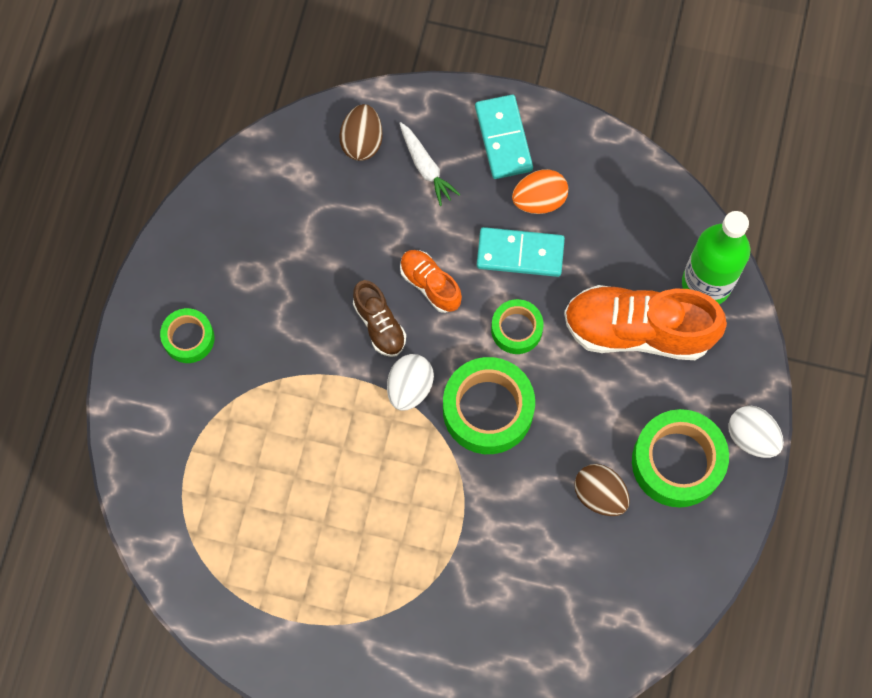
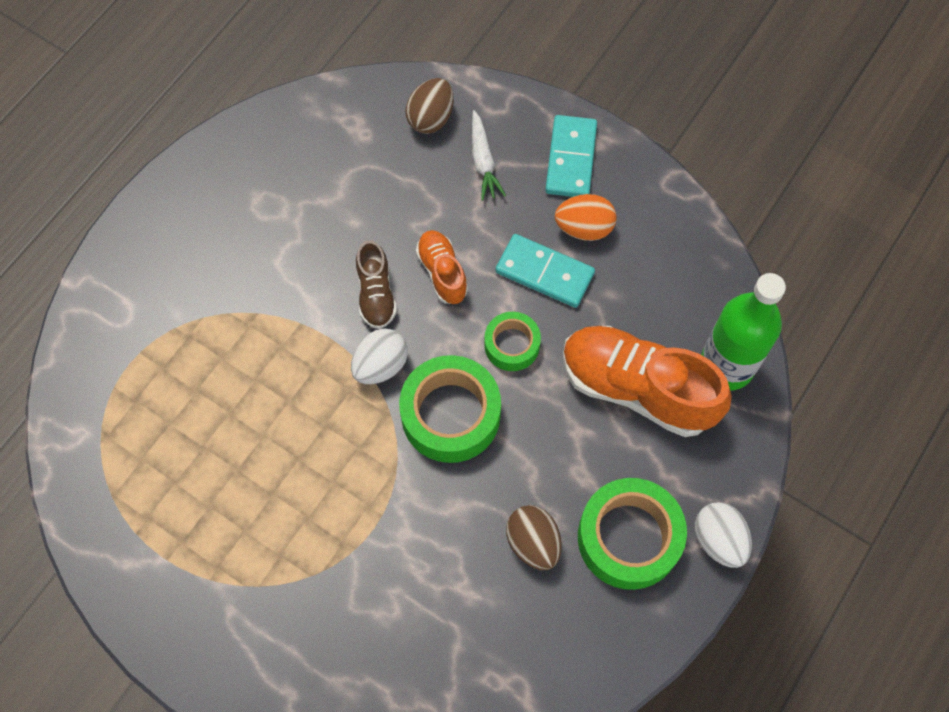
camera: 20 degrees right, 5 degrees down
green tape [160,308,215,363] -> none

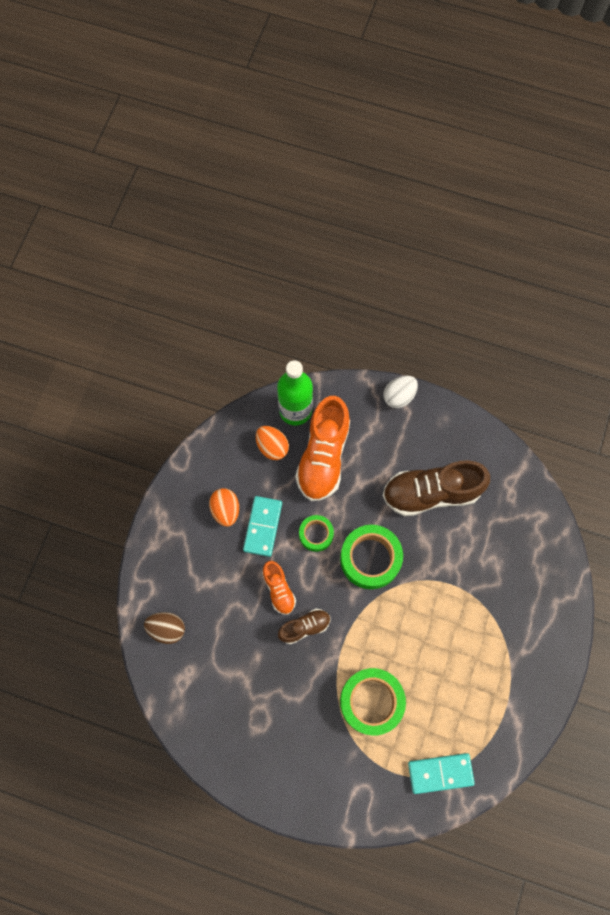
camera: 105 degrees left, 5 degrees up
white egg [351,329,408,384] -> none
orange shoe [416,230,468,304] -> orange shoe turned 75 degrees counterclockwise [262,561,296,615]
white carrot [472,110,506,200] -> none
brown egg [506,505,562,570] -> brown shoe [383,460,490,517]
turquoise domino [545,115,597,197] -> turquoise domino moved to [408,753,475,794]
green tape [578,478,687,590] -> green tape moved to [340,668,406,736]
none -> orange egg [256,426,289,460]

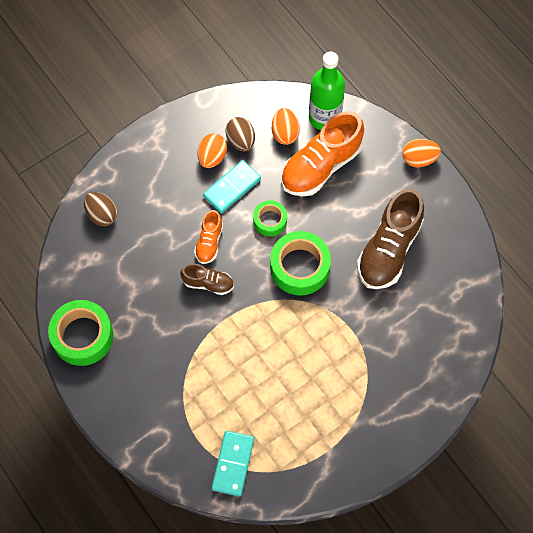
camera: 35 degrees right, 5 degrees down
green tape [340,668,406,736] -> green tape moved to [48,300,113,366]
white egg [383,376,418,408] -> orange egg [403,139,441,167]
brown shoe [383,460,490,517] -> brown shoe turned 90 degrees counterclockwise [357,188,424,289]
turquoise domino [408,753,475,794] -> turquoise domino turned 75 degrees clockwise [212,431,254,496]
none -> brown egg [225,117,255,152]

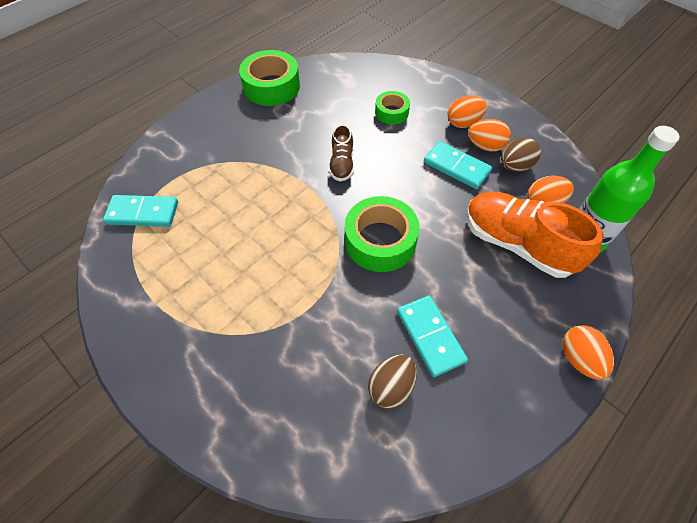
camera: 80 degrees right, 10 degrees down
brown egg [84,192,117,226] -> brown egg moved to [368,354,417,409]
orange shoe [194,210,223,264] -> none
green tape [253,200,287,236] -> green tape moved to [375,91,410,125]
brown shoe [357,188,424,289] -> turquoise domino [397,296,468,377]
none -> orange egg [448,95,487,128]

